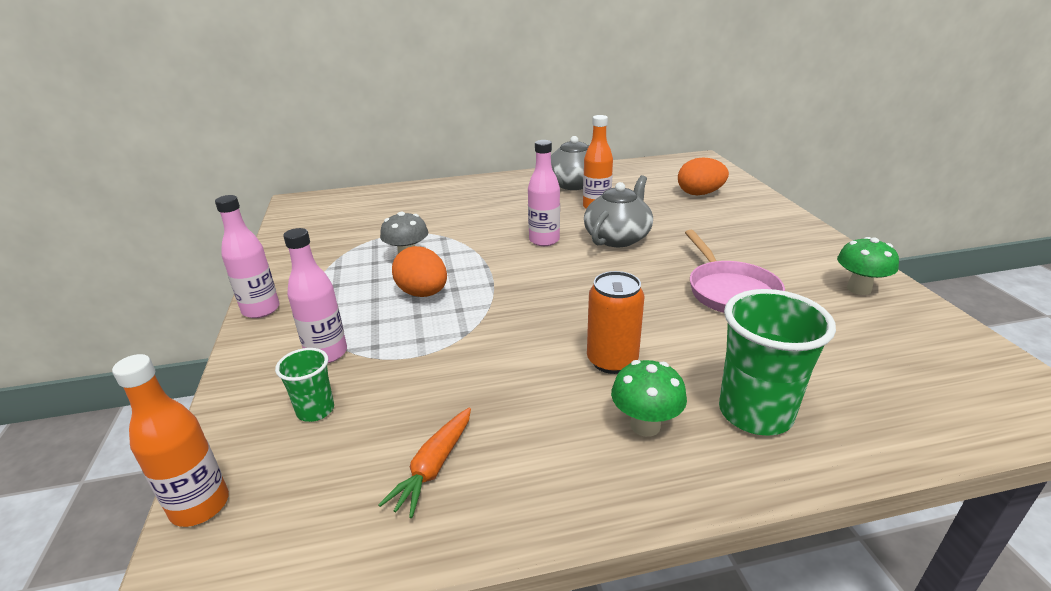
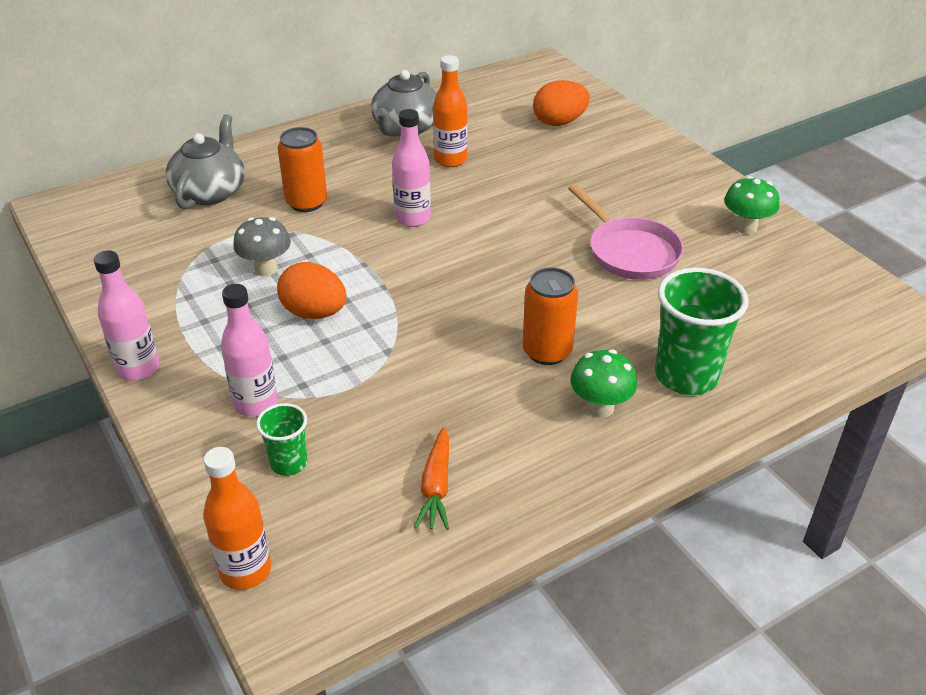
camera: 20 degrees left, 10 degrees up
grey teapot [584,175,653,247] -> grey teapot moved to [165,114,245,209]
none -> orange can [278,127,327,212]

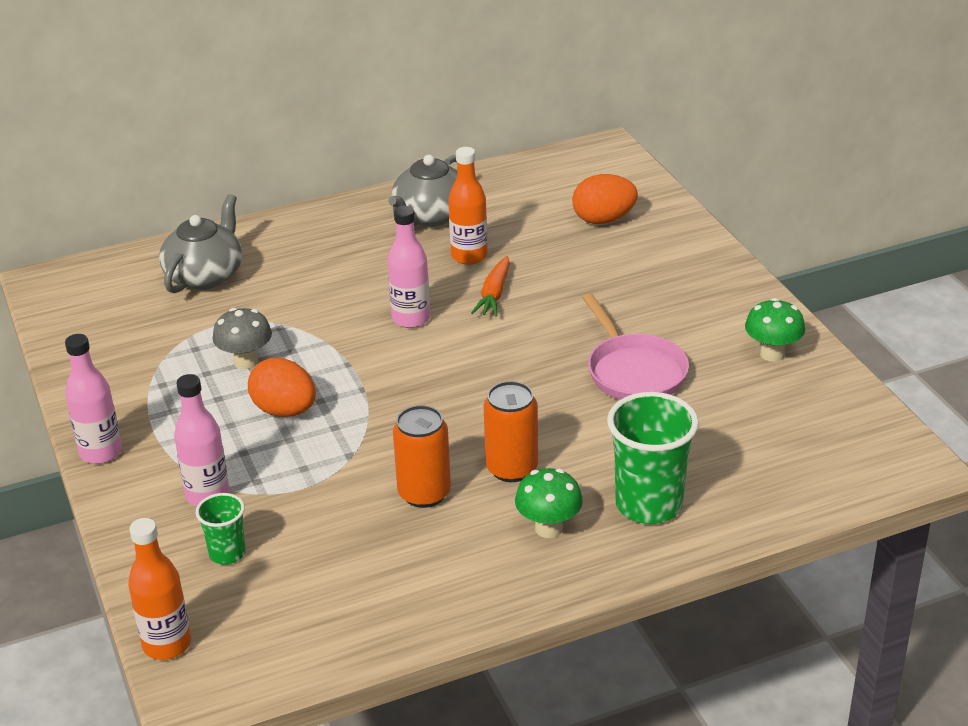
camera: 10 degrees right, 5 degrees down
orange can [278,127,327,212] -> orange can moved to [393,405,451,508]
orange carrot [414,427,449,530] -> orange carrot moved to [471,256,510,317]

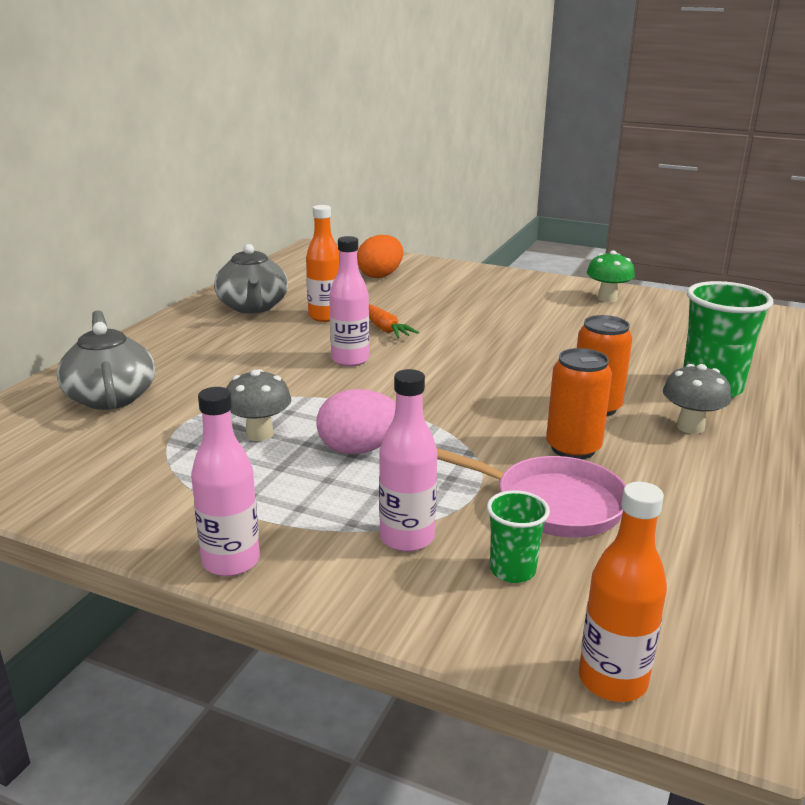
camera: 45 degrees left, 10 degrees down
orange egg [248,358,316,417] -> pink egg [316,389,396,454]
green mushroom [515,468,583,538] -> grey mushroom [663,364,731,434]
pink pan [582,293,689,400] -> pink pan moved to [437,448,626,538]

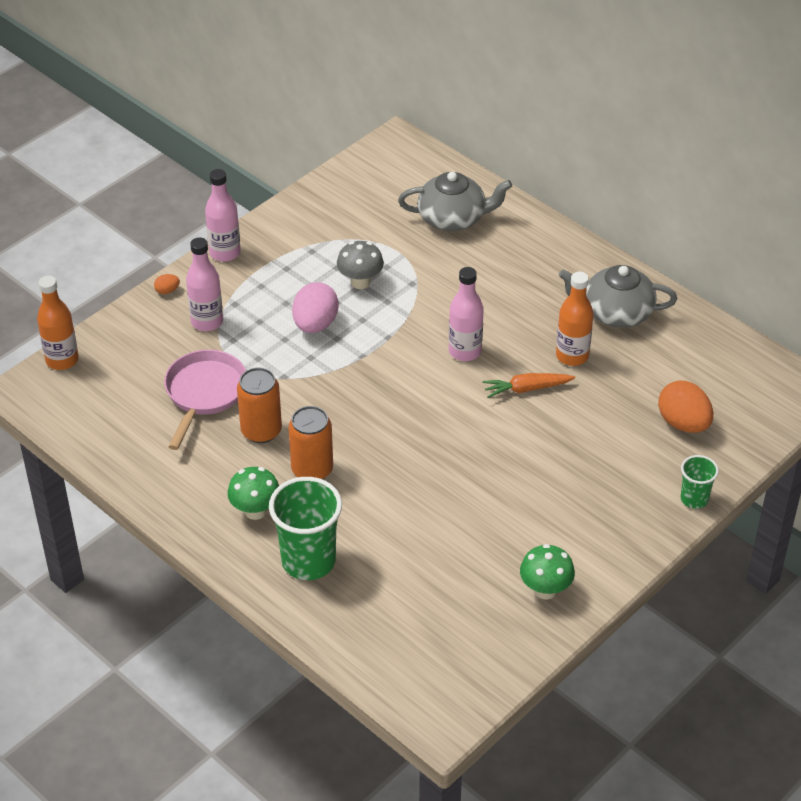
camera: 110 degrees right, 20 degrees up
pink pan [437,448,626,538] -> pink pan turned 150 degrees clockwise [164,350,246,450]
green cup [487,490,550,583] -> green cup moved to [681,455,719,509]
grey mushroom [663,364,731,434] -> green mushroom [227,467,279,520]
none -> orange egg [154,274,180,294]

